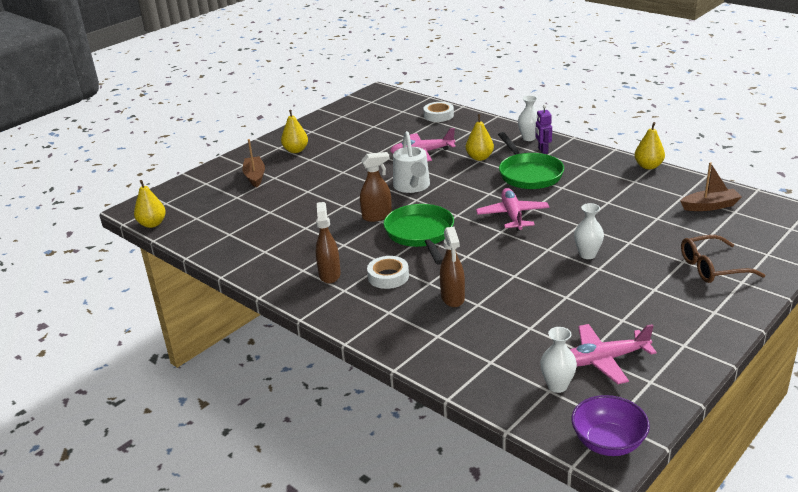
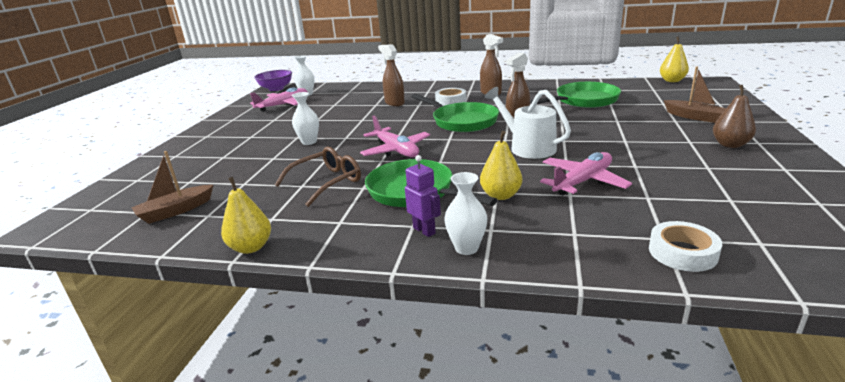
camera: 150 degrees right, 5 degrees down
yellow pear [281,110,308,153] -> brown pear [713,85,756,148]
brown glasses [681,235,765,283] -> brown glasses moved to [275,147,361,207]
none -> green pan [531,82,621,108]

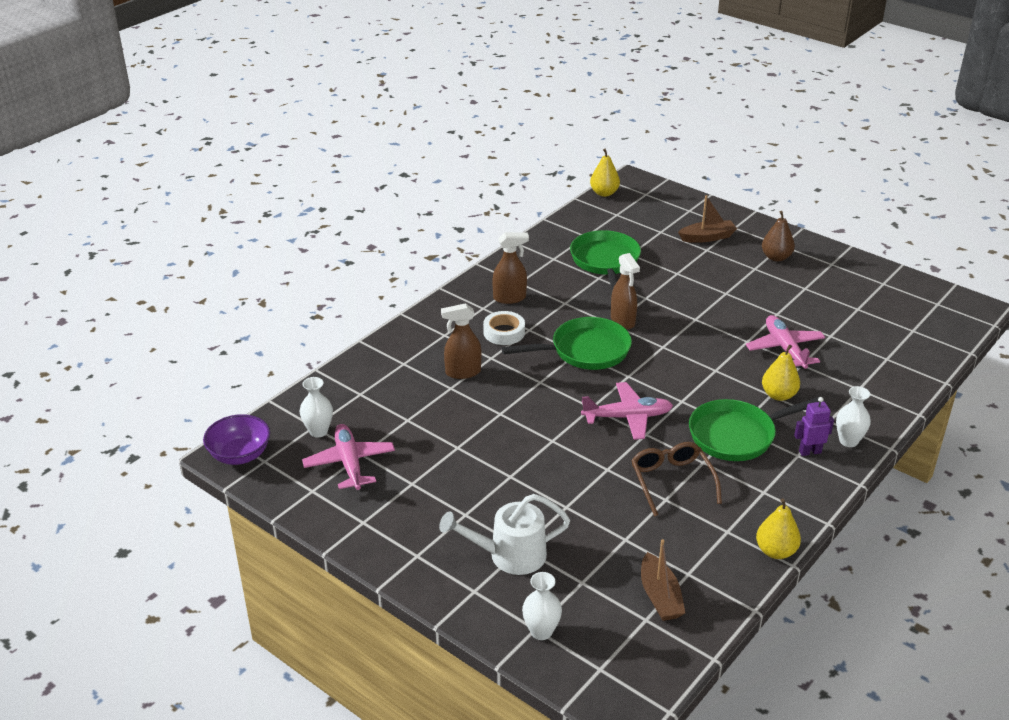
camera: 65 degrees left, 10 degrees up
white vase [292,92,319,145] -> white vase moved to [522,572,562,640]
white watering can [485,87,571,159] -> white watering can moved to [439,494,570,575]
white tape [649,221,722,272] -> none

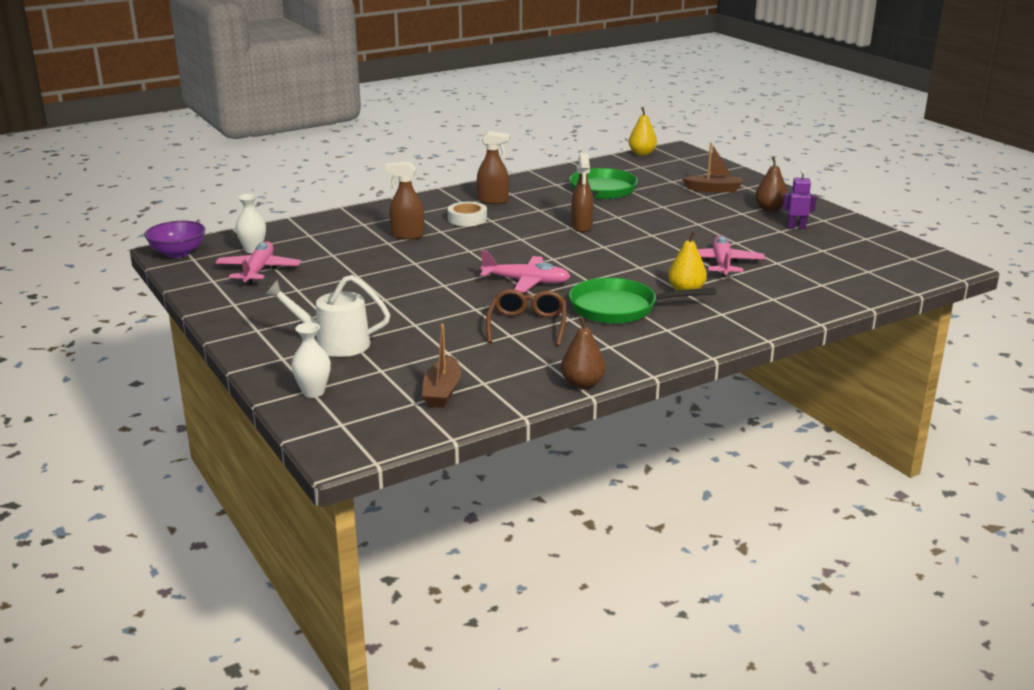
camera: 20 degrees right, 10 degrees down
green pan [502,317,632,370] -> none
yellow pear [756,499,801,559] -> brown pear [561,317,606,389]
purple robot [794,397,834,456] -> purple robot moved to [782,170,817,229]
white vase [836,386,871,447] -> none

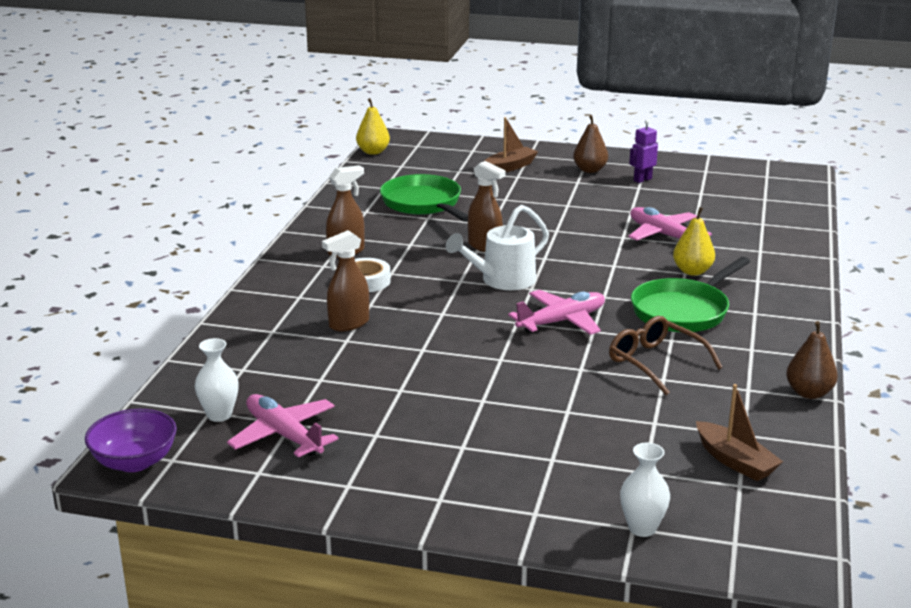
camera: 45 degrees left, 0 degrees up
white watering can [264,275,390,357] -> white watering can moved to [446,205,549,290]

